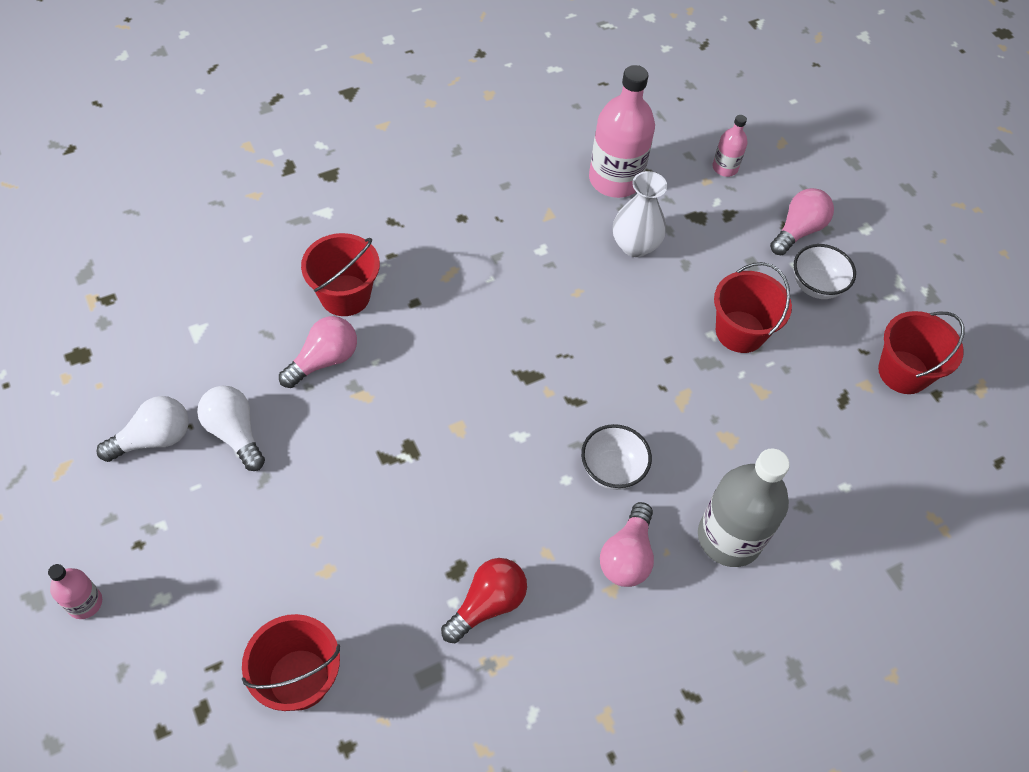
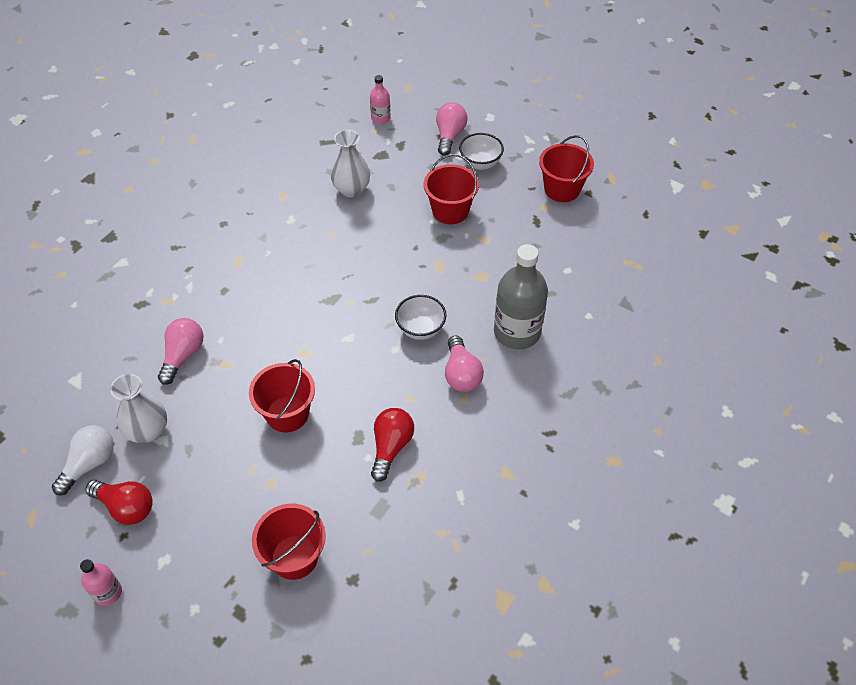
camera: 25 degrees left, 5 degrees down
white light bulb [197,386,265,471] -> white vase [110,374,167,443]
red bucket [301,233,380,316] -> red bucket moved to [249,359,315,432]
pink bottle [589,65,655,198] -> none
none -> red light bulb [85,480,153,525]

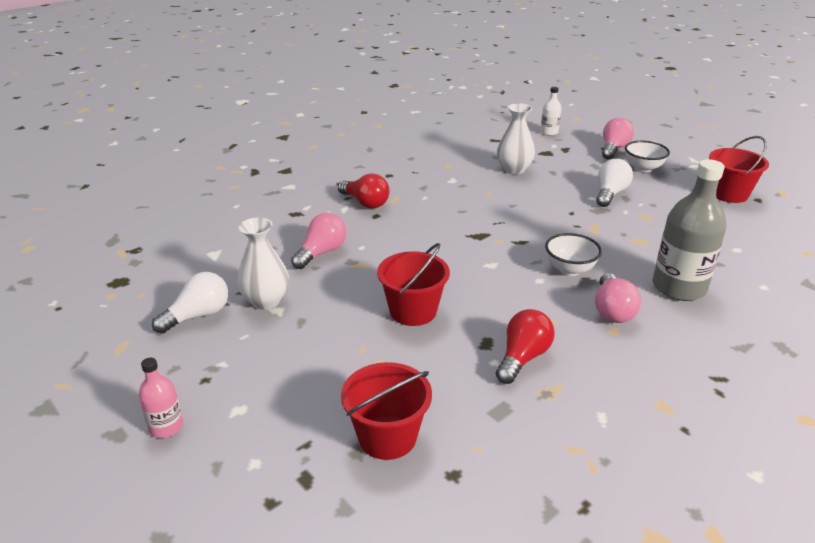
camera: 15 degrees right, 20 degrees down
red light bulb [85,480,153,525] -> red light bulb moved to [338,173,390,208]
pink bottle [370,75,391,124] -> white bottle [540,87,562,136]
red bucket [423,154,479,224] -> white light bulb [596,159,633,207]

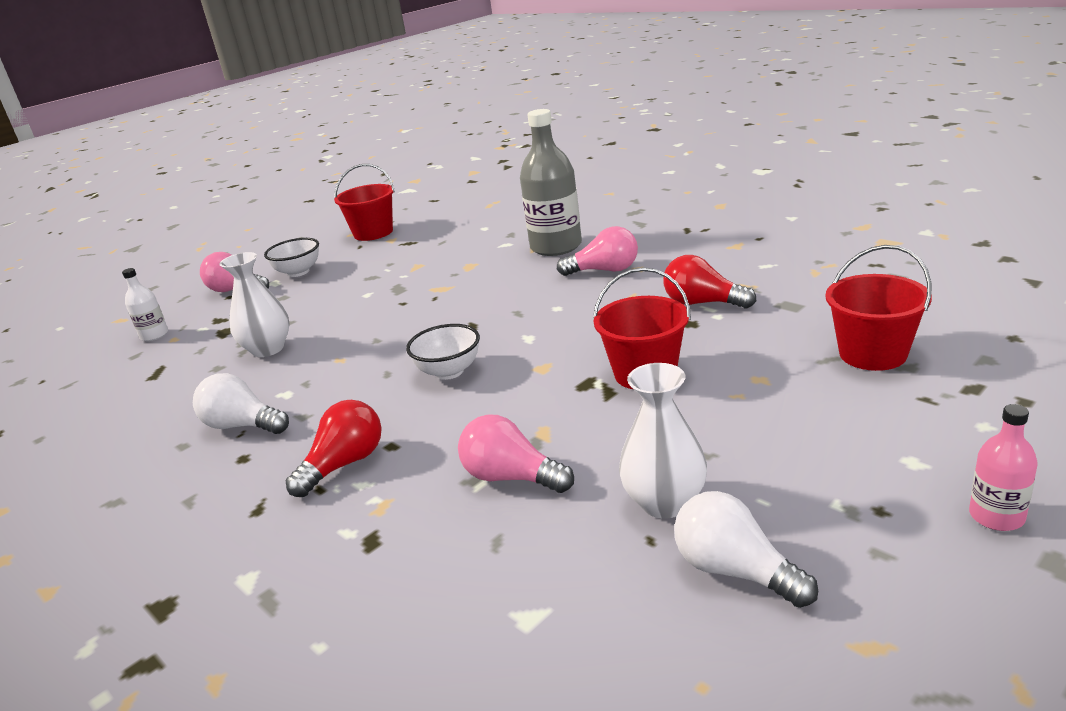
camera: 90 degrees left, 5 degrees down
white bowl [545,233,602,276] -> white bowl moved to [406,324,480,380]
white light bulb [596,159,633,207] -> white light bulb moved to [193,373,289,434]

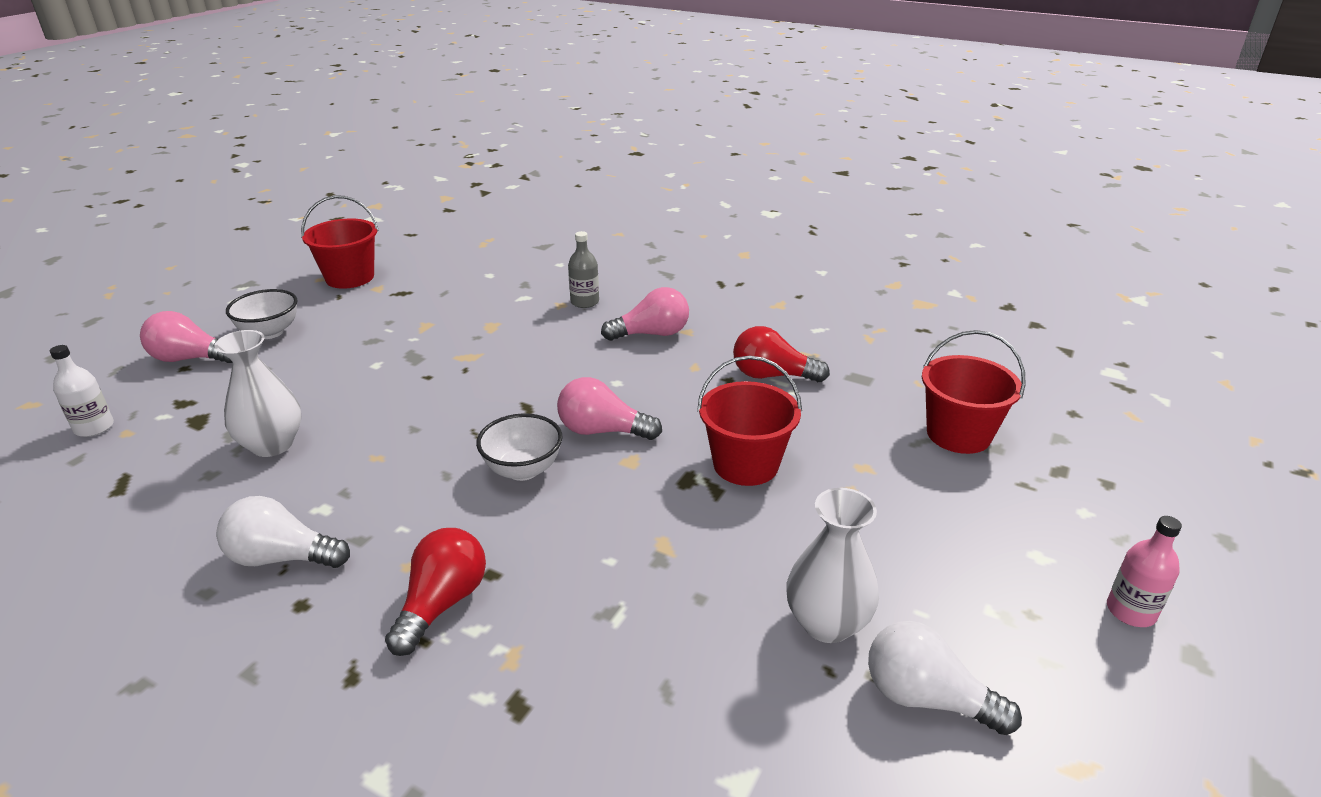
camera: 20 degrees left, 5 degrees up
pink light bulb [458,414,574,493] -> pink light bulb moved to [557,377,662,440]
grey bottle [520,109,582,256] -> grey bottle [568,231,599,308], size x0.50

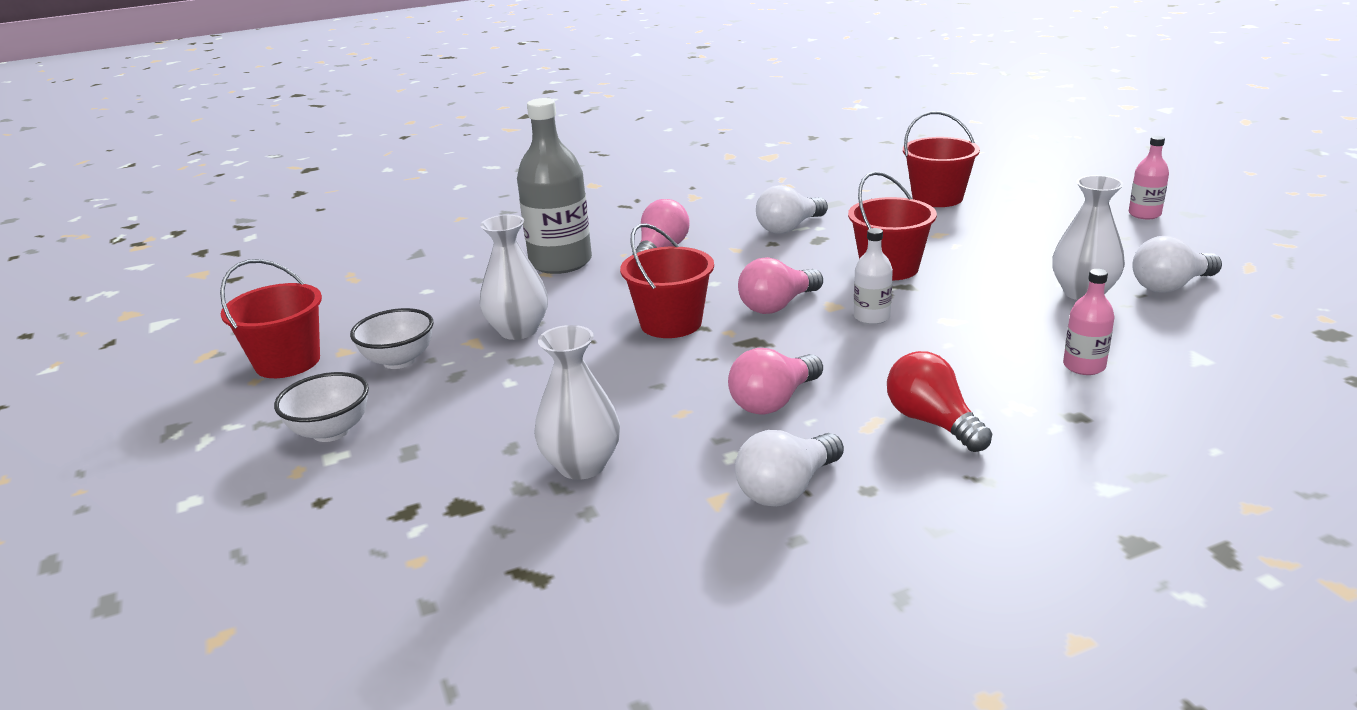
camera: 50 degrees left, 5 degrees down
white bottle [50,345,114,437] -> white bottle moved to [854,228,893,325]
pink light bulb [140,311,233,363] -> pink light bulb moved to [728,348,823,415]
white bowl [476,413,563,481] -> white bowl moved to [350,308,434,369]
grey bottle [568,231,599,308] -> grey bottle [517,98,592,274], size x2.02
red light bulb [733,326,830,382] -> white light bulb [756,185,828,234]
none -> white vase [480,215,548,340]
none -> red bucket [620,223,714,338]
none -> pink bottle [1063,269,1115,375]

